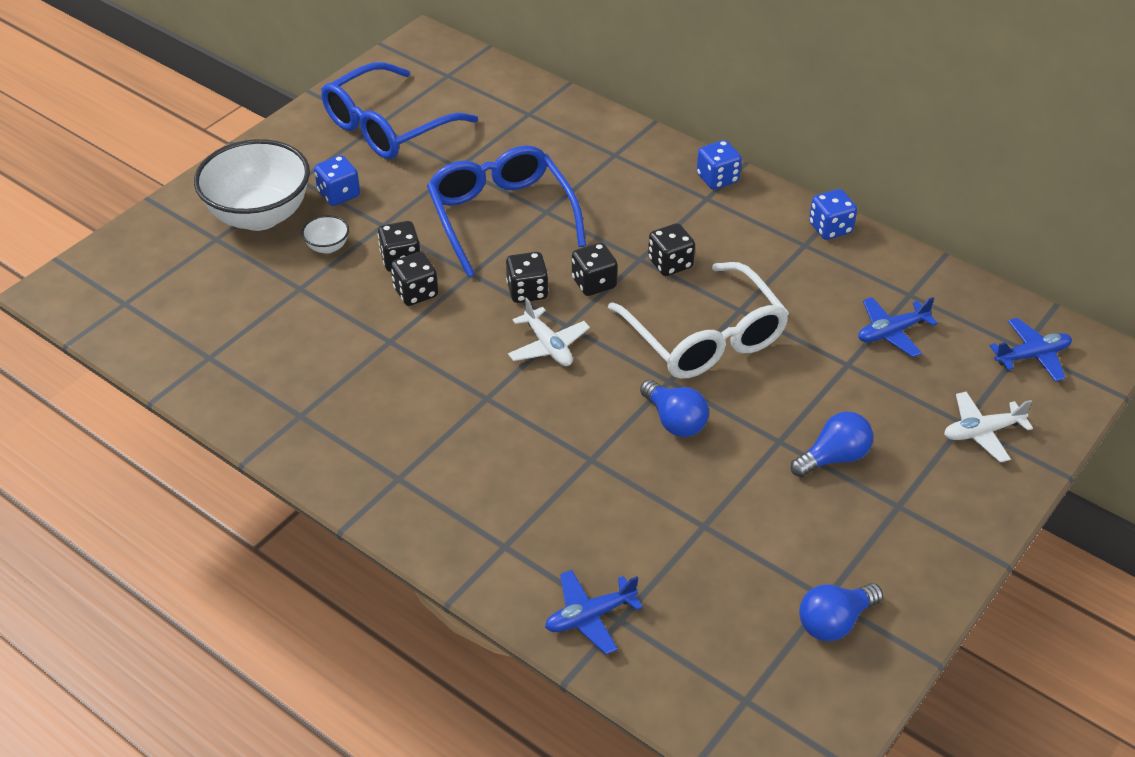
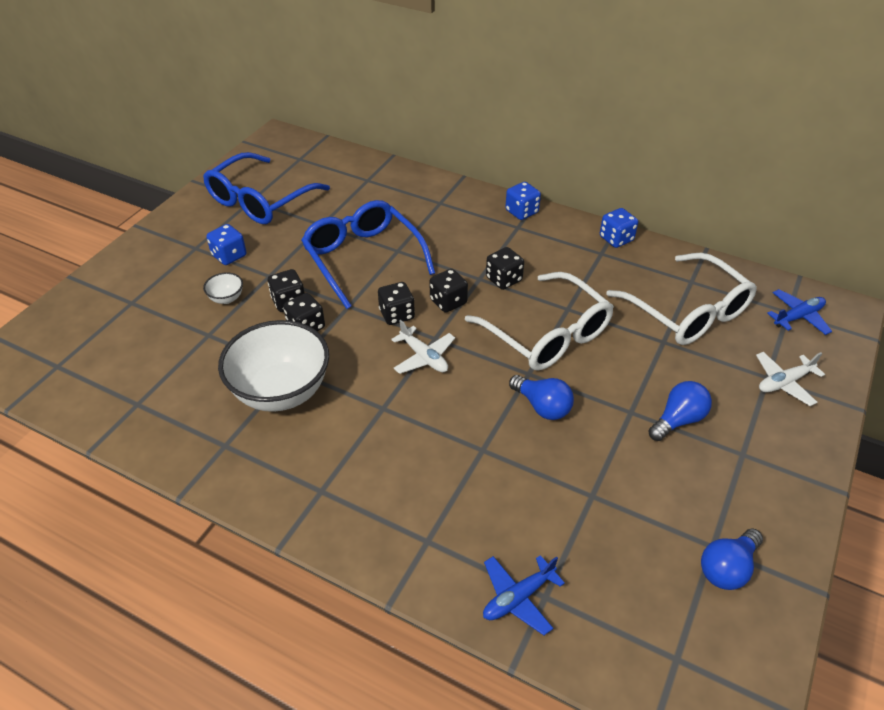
camera: 10 degrees left, 0 degrees up
white bowl [194,139,310,231] -> white bowl moved to [218,320,329,412]
blue plane [858,297,938,357] -> white glasses [606,253,757,345]

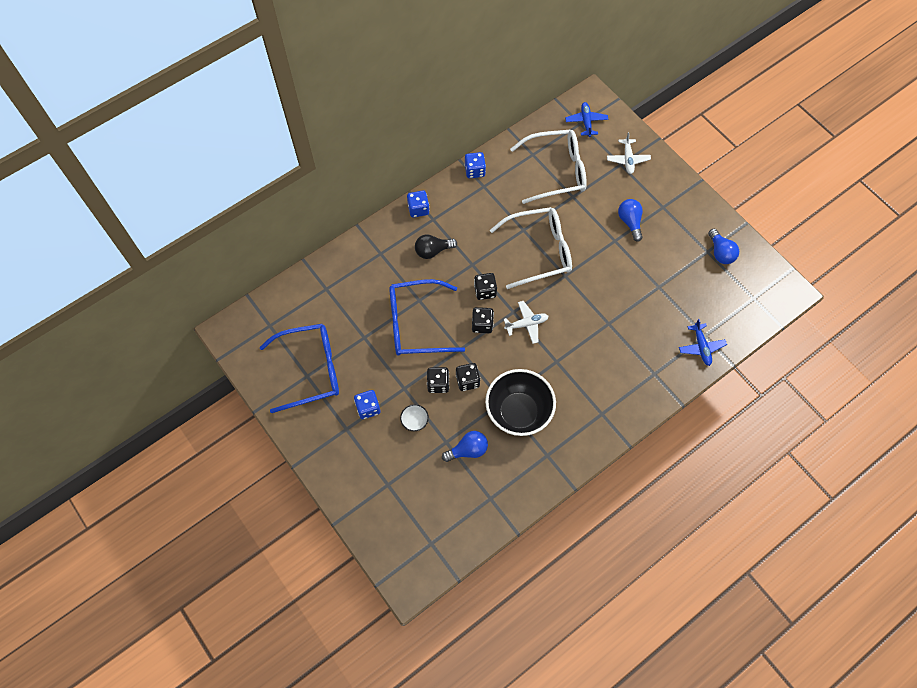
camera: 65 degrees left, 20 degrees up
blue glasses [203,152,330,224] -> blue glasses turned 75 degrees counterclockwise [260,324,339,413]
white bowl [218,320,329,412] -> black bowl [485,369,556,436]
black dice [486,247,524,290] -> none
blue light bulb [509,375,574,420] -> blue light bulb moved to [442,431,488,462]
none -> black light bulb [415,234,457,259]

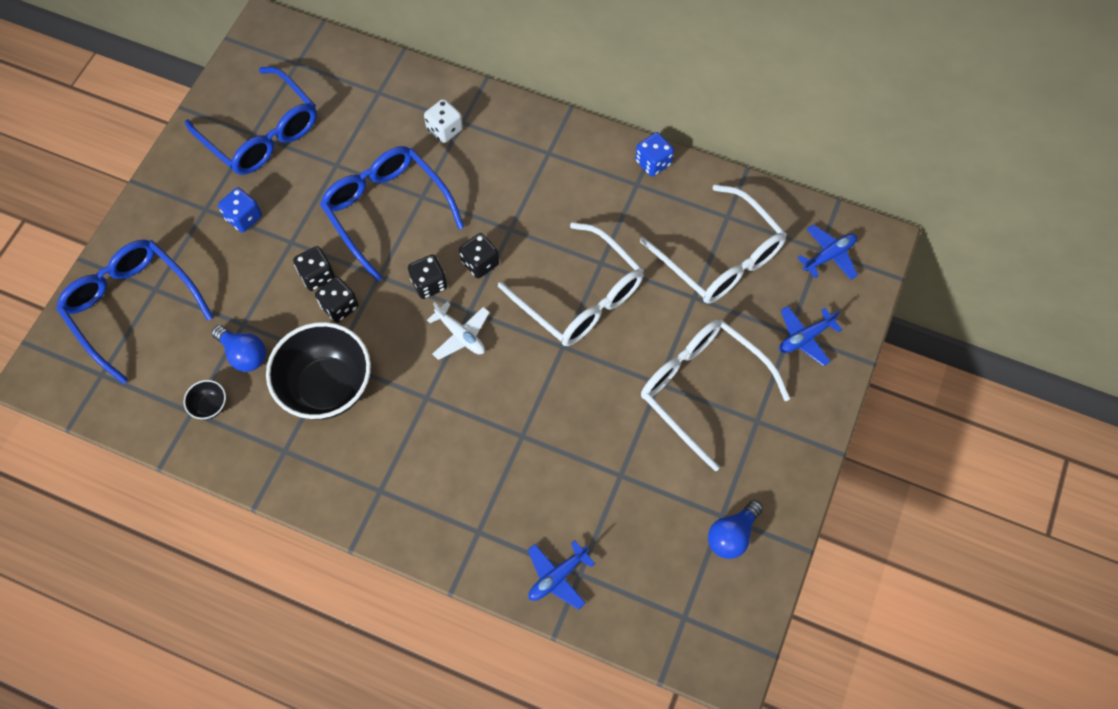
camera: 60 degrees right, 0 degrees up
white bowl [400,404,429,431] -> none
blue dice [407,191,429,218] -> none
black light bulb [415,234,457,259] -> none
white plane [607,132,651,174] -> blue plane [779,306,842,366]
blue light bulb [618,199,643,242] -> white glasses [641,320,790,471]
none -> blue glasses [56,240,213,384]
none -> black bowl [184,380,226,420]
none -> white dice [424,99,463,143]

